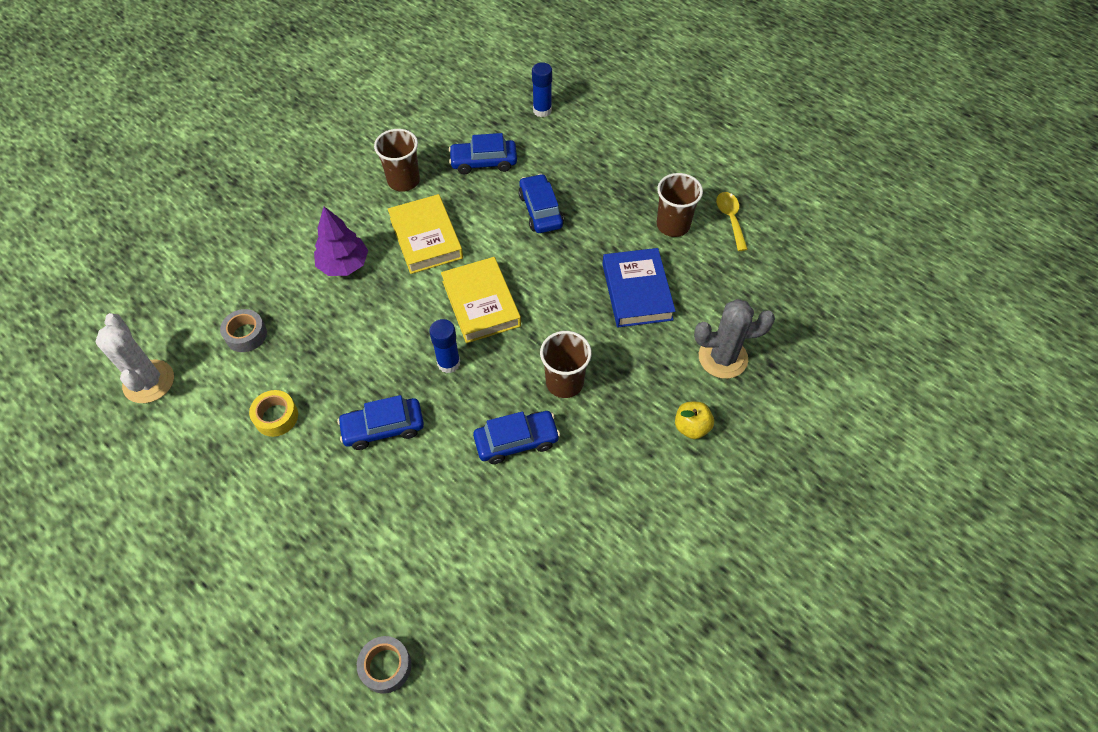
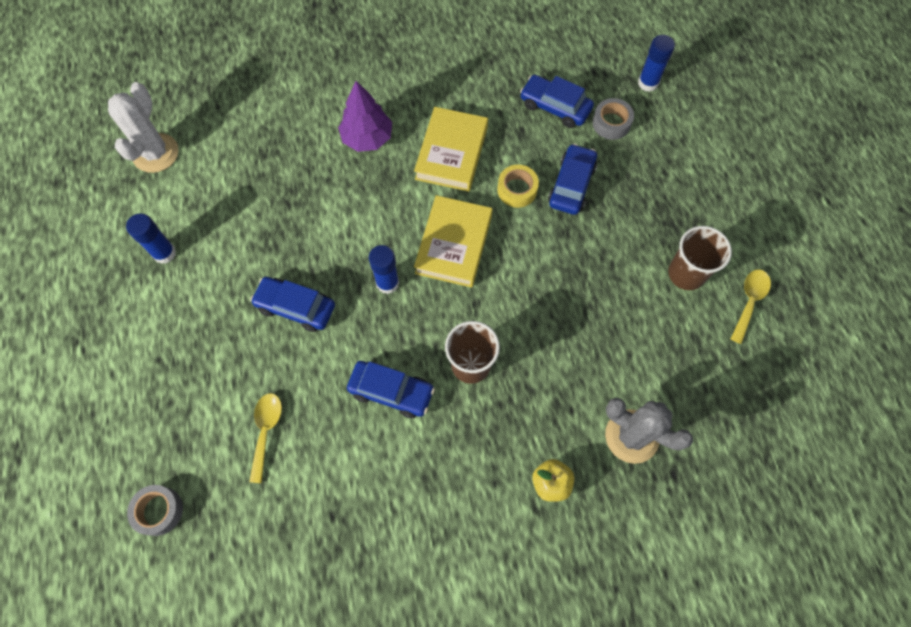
camera: 35 degrees right, 10 degrees up
grey tape [220,309,267,352] -> grey tape moved to [592,98,634,140]
yellow tape [249,390,298,437] -> yellow tape moved to [497,165,539,208]
brown cup [374,129,420,192] -> none
blue book [602,248,676,327] -> none
none -> blue glue stick [126,213,176,264]
none -> yellow spoon [249,393,282,483]

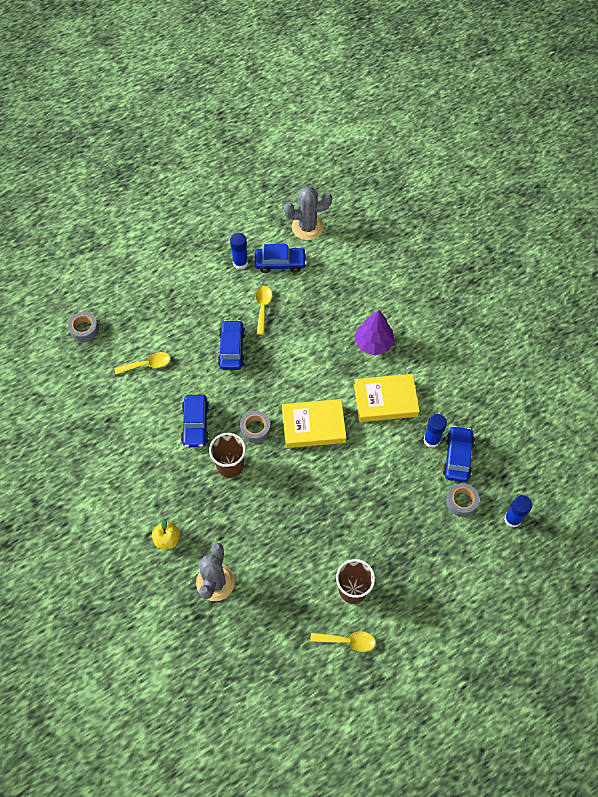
camera: 70 degrees right, 5 degrees down
white cactus [108,82,179,173] -> grey cactus [284,186,332,240]
blue glue stick [369,245,399,294] -> blue glue stick moved to [424,414,447,448]
yellow tape [497,165,539,208] -> none
blue car [548,144,597,215] -> blue car moved to [255,244,307,273]
none -> grey tape [240,411,271,443]
none -> yellow spoon [255,286,272,335]

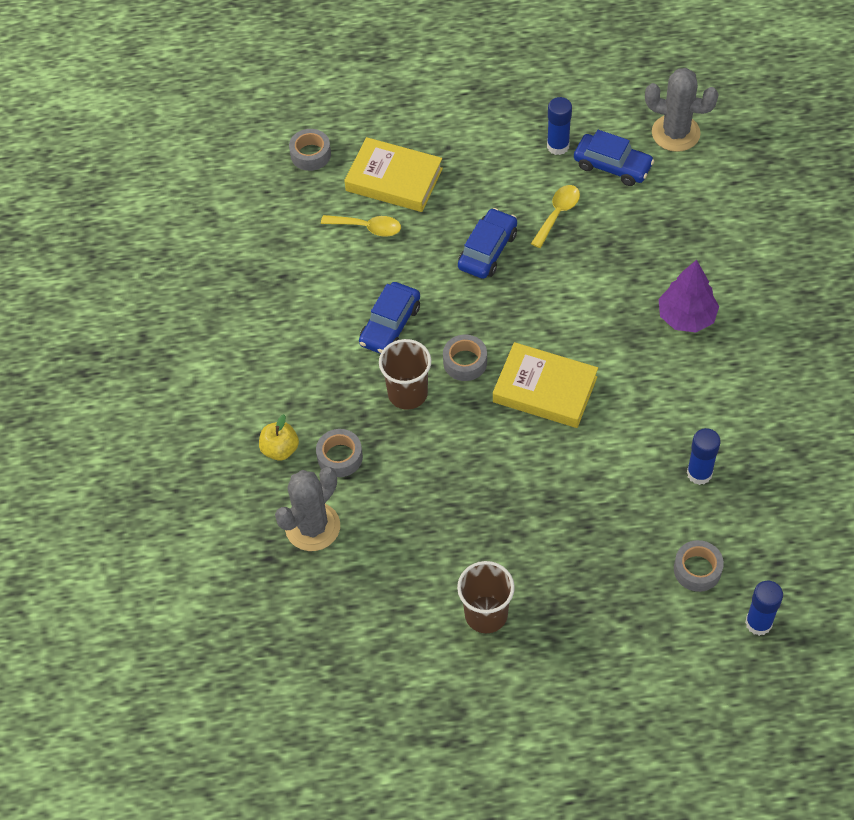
camera: 30 degrees right, 5 degrees down
yellow spoon [310,631,376,652] -> none
yellow book [354,374,420,422] -> yellow book moved to [344,137,443,212]
blue car [443,426,475,482] -> none
none -> grey tape [316,429,363,477]

